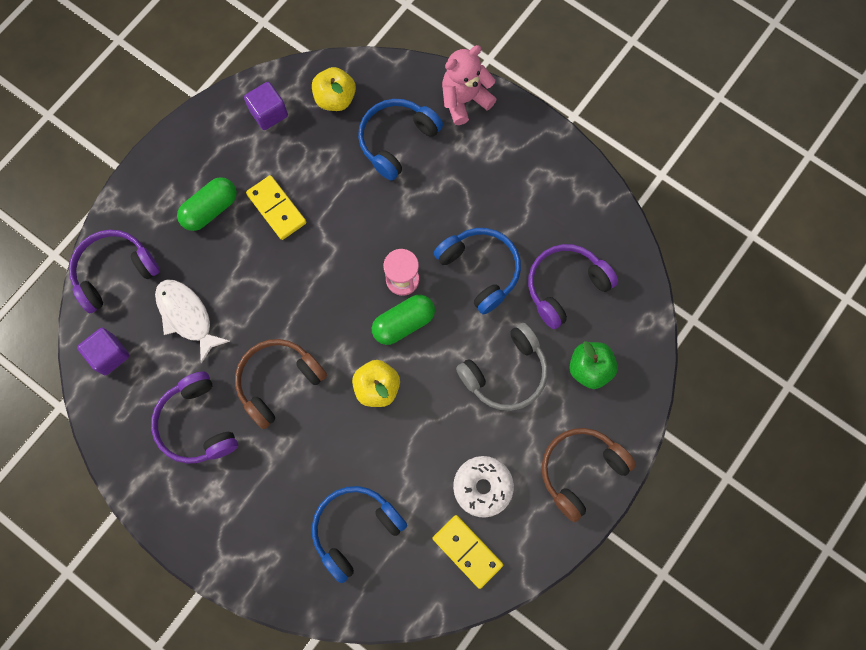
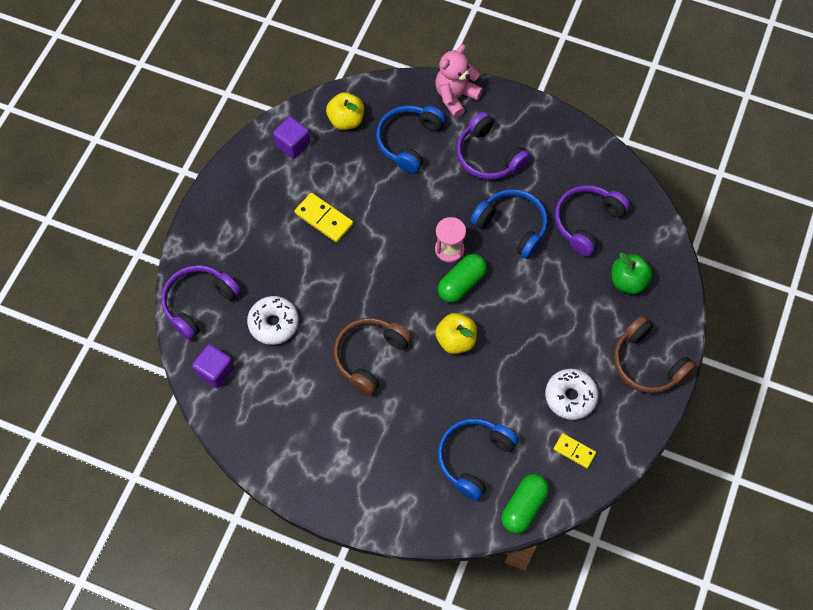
camera: 15 degrees left, 10 degrees down
purple headphones [151,371,238,464] -> purple headphones moved to [456,111,531,180]
white fish [155,280,230,363] -> white donut [247,296,299,345]
green capsule [177,177,237,231] -> green capsule moved to [501,474,549,534]
yellow domino [433,515,503,589] -> yellow domino [554,433,596,468], size x0.64
grey headphones [456,323,548,411] -> none
brown headphones [542,428,636,522] -> brown headphones turned 75 degrees counterclockwise [614,316,696,393]

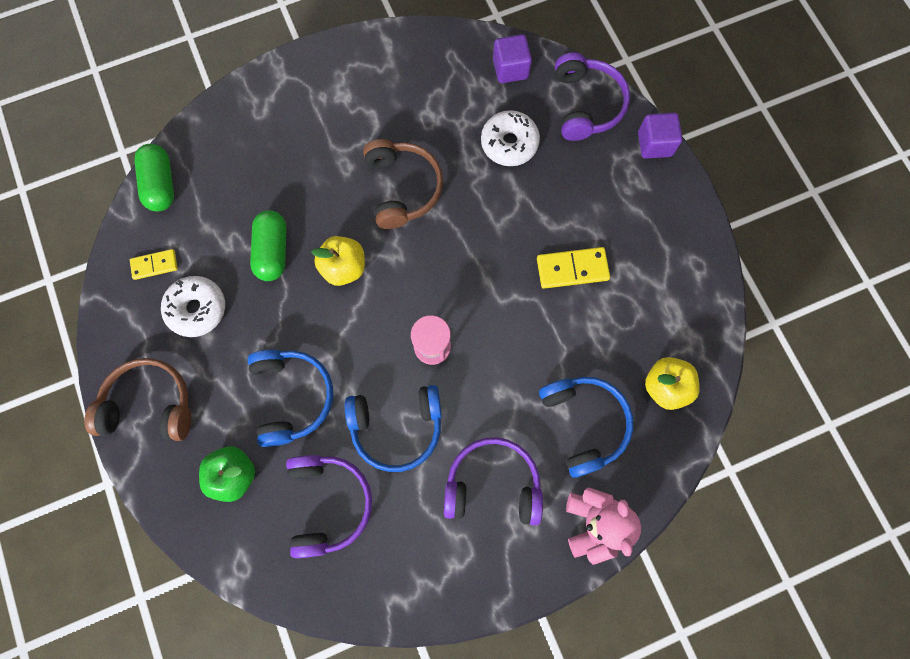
camera: 135 degrees right, 10 degrees up
purple cube [273,117,310,159] -> purple cube moved to [638,113,682,159]
green capsule [438,254,487,303] -> green capsule moved to [250,210,287,281]
blue headphones [438,418,519,501] -> blue headphones moved to [248,350,333,447]

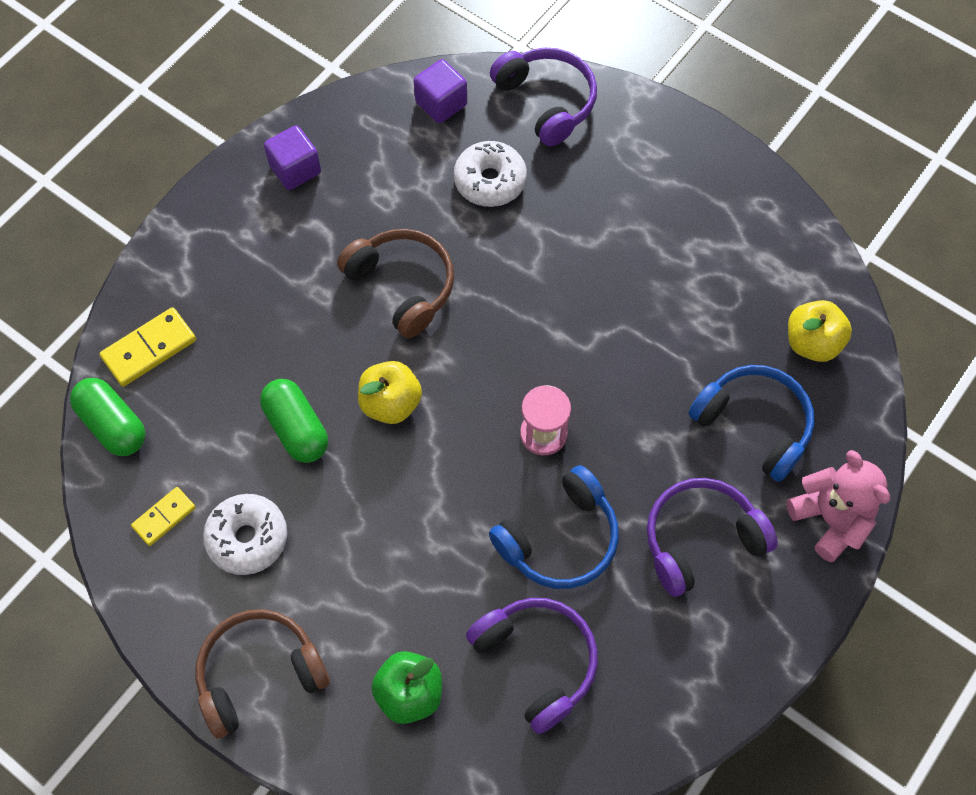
camera: 30 degrees left, 10 degrees down
blue headphones [248,350,333,447] -> none
yellow domino [537,247,610,289] -> yellow domino moved to [99,307,196,387]
purple cube [638,113,682,159] -> purple cube moved to [264,125,321,190]

